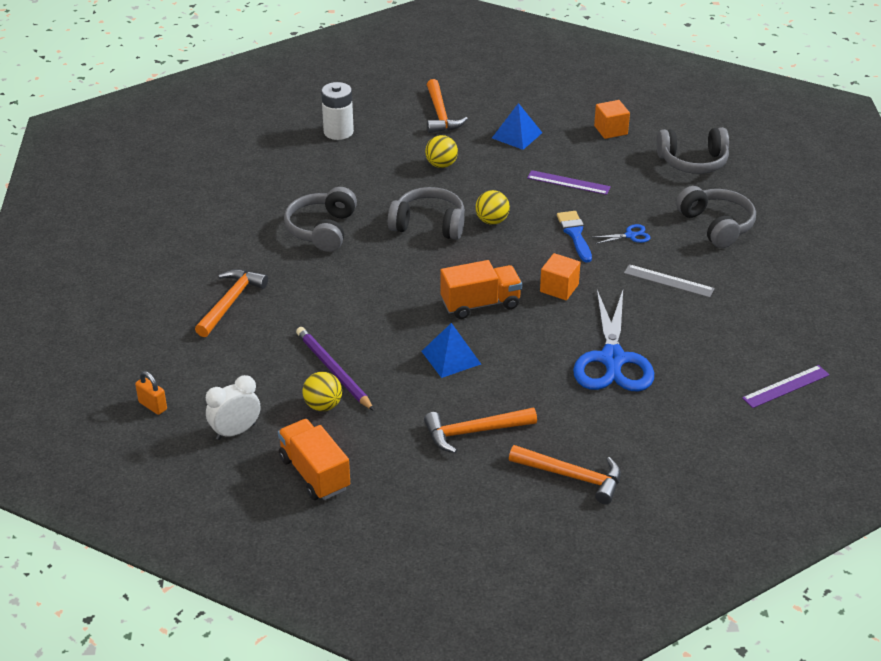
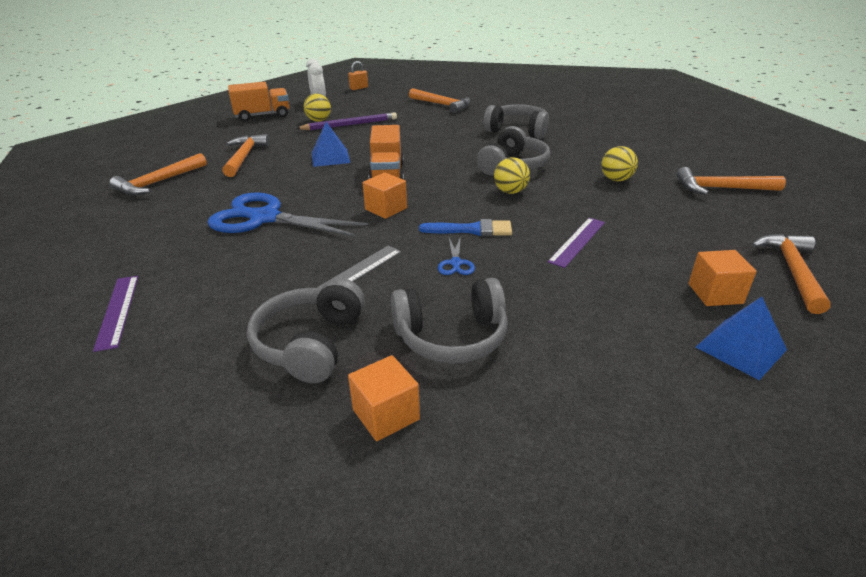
camera: 105 degrees right, 5 degrees down
white battery [321,82,354,140] -> none
blue pyramid [492,103,542,150] -> blue pyramid moved to [696,297,787,380]
grey headphones [656,127,729,174] -> grey headphones moved to [247,278,365,383]
none -> orange cube [348,355,420,441]
none -> orange hammer [752,234,831,314]

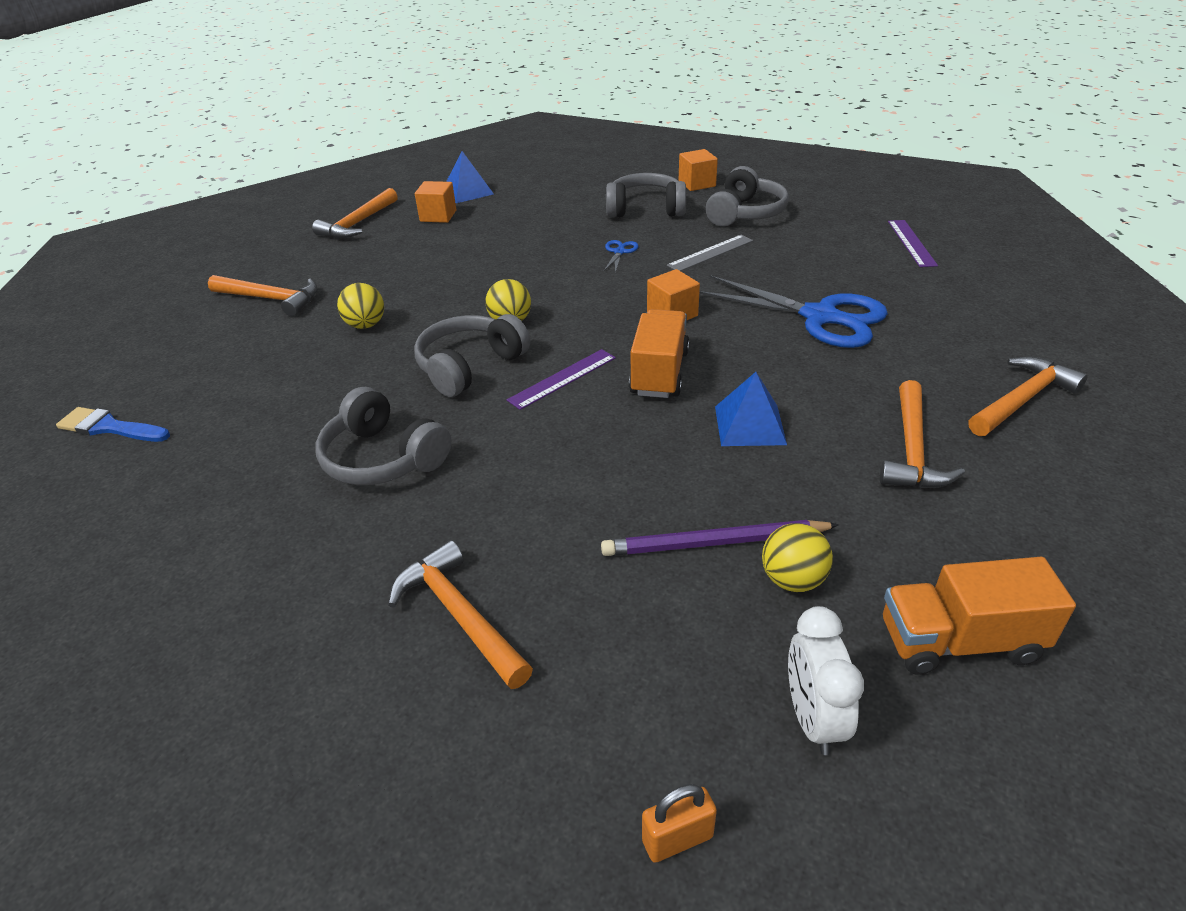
camera: 165 degrees left, 5 degrees up
blue brush [419,219,512,236] -> blue brush moved to [56,407,170,442]
purple ruler [547,218,605,268] -> purple ruler moved to [507,349,616,410]

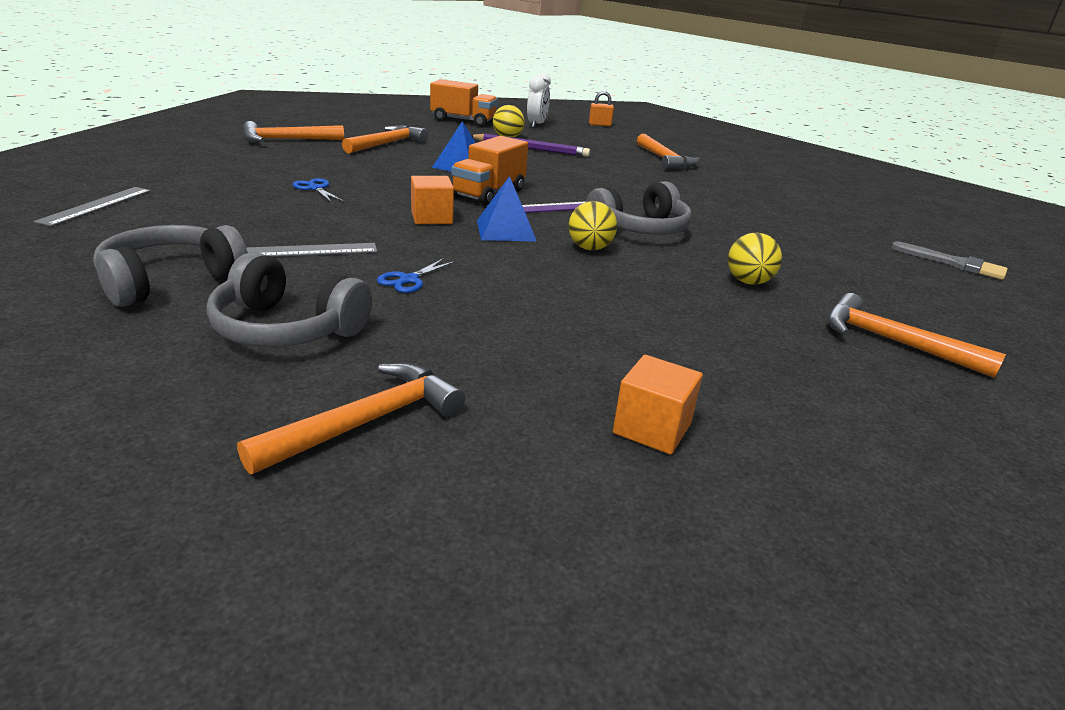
camera: 165 degrees left, 10 degrees down
blue brush [56,407,170,442] -> grey brush [891,241,1008,280]
orange hammer [312,188,398,238] -> orange hammer moved to [237,362,465,474]
grey headphones [315,387,451,485] -> none
blue pyramid [446,151,494,203] -> blue pyramid moved to [477,176,536,241]
orange cube [679,149,718,191] -> none
blue scissors [699,275,888,348] -> blue scissors [293,178,343,202], size x0.41
purple ruler [888,220,938,267] -> grey ruler [34,187,151,227]

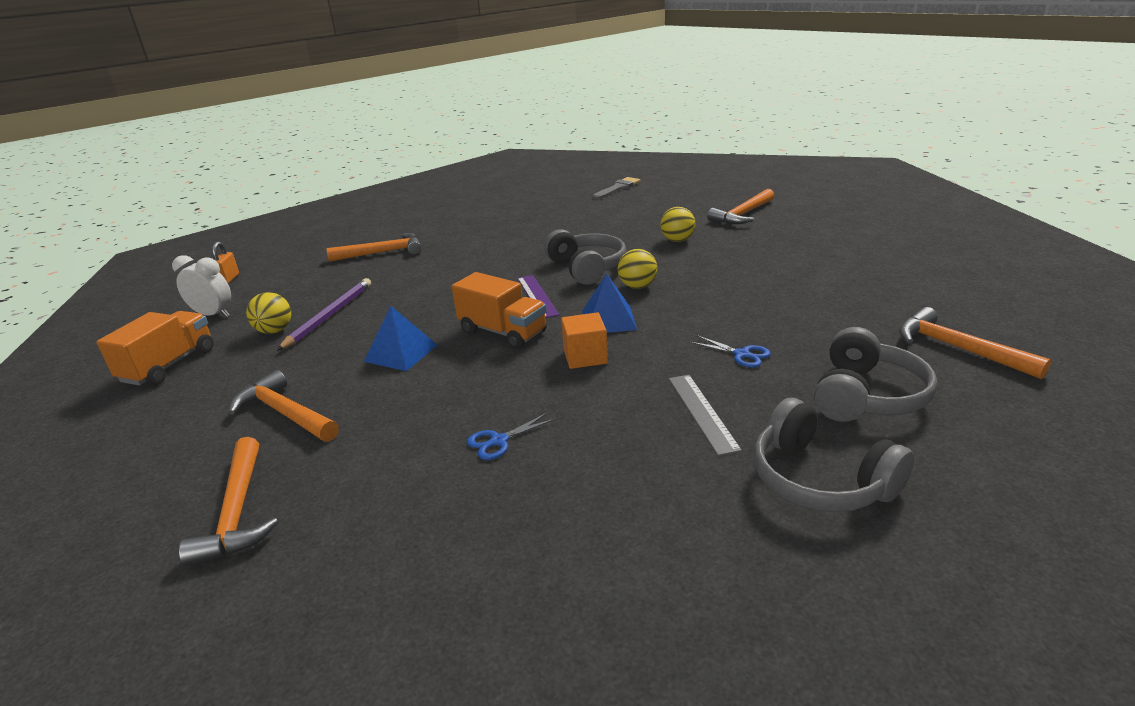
camera: 80 degrees left, 0 degrees up
grey ruler [34,187,151,227] -> none
orange cube [613,355,703,454] -> none

